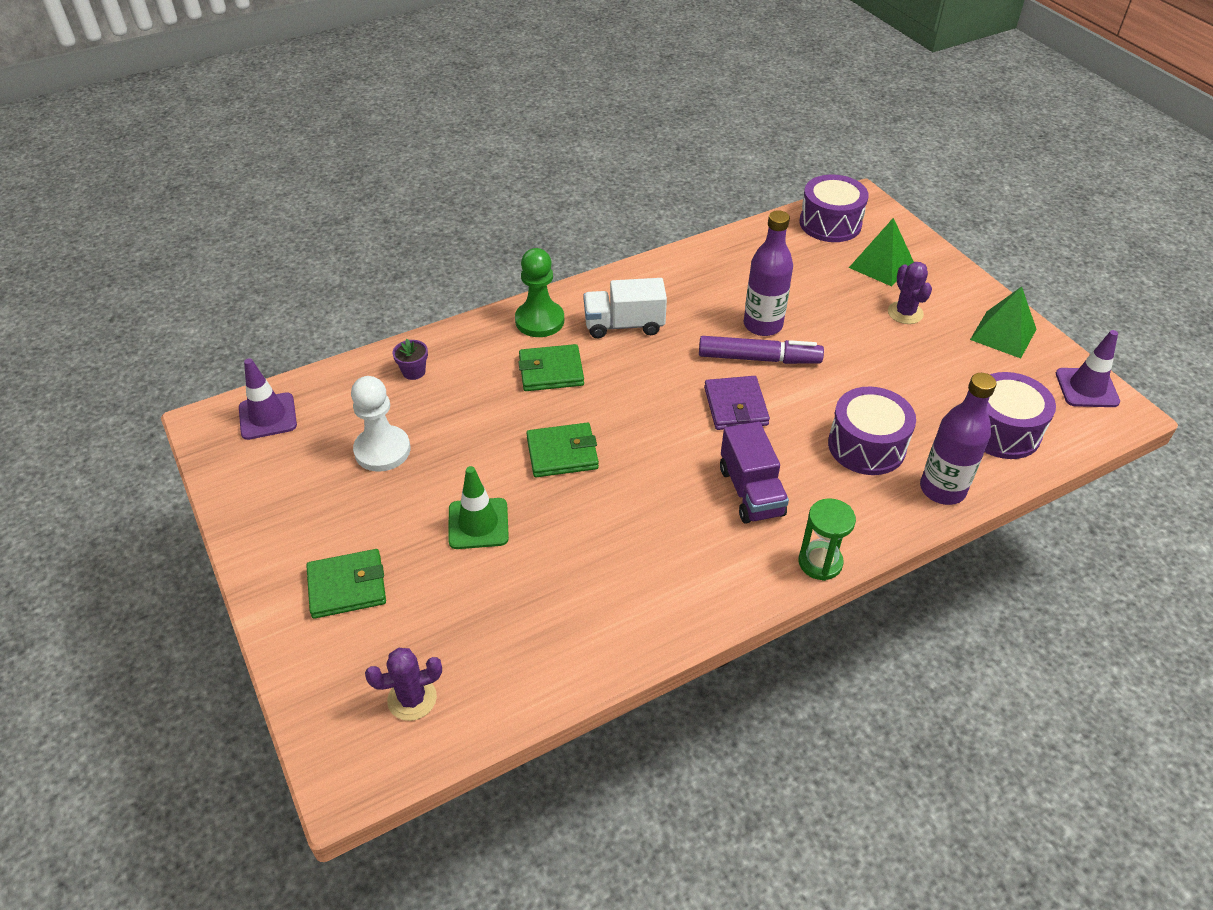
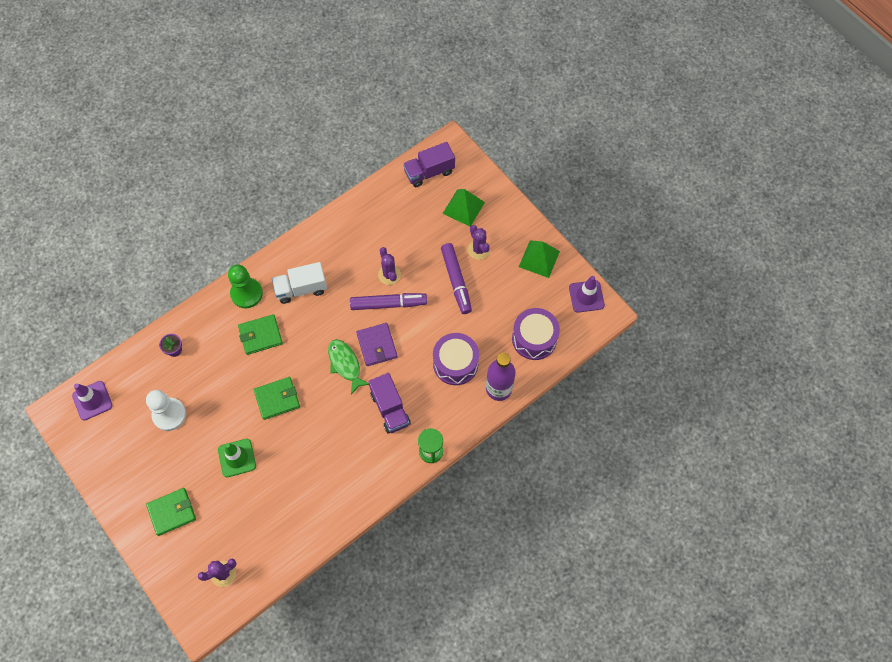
camera: 10 degrees left, 20 degrees up
purple bottle [744,210,793,336] -> purple cactus [378,247,401,285]
purple drum [799,175,869,242] -> purple truck [403,142,455,187]
none -> green fish [328,339,369,395]
none -> purple marker [441,243,472,314]

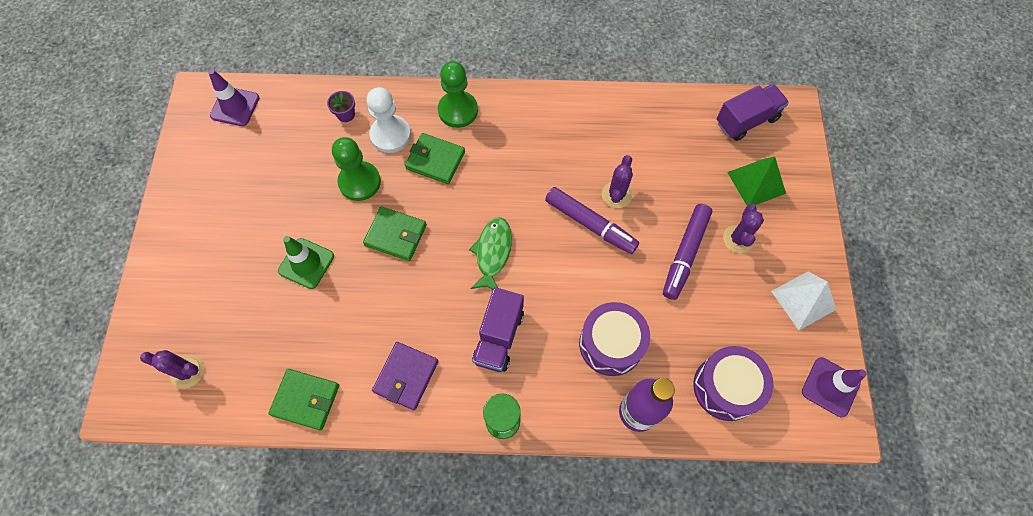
camera: 40 degrees right, 0 degrees up
white pawn [146,390,186,431] -> white pawn moved to [367,87,411,153]
green wallet [146,488,196,536] -> green wallet moved to [268,369,339,431]
white truck [272,262,327,304] -> none
purple wallet [356,323,398,366] -> purple wallet moved to [372,342,438,410]
purple truck [403,142,455,187] -> purple truck turned 135 degrees clockwise [716,84,789,141]
green pyramid [519,240,560,278] -> white pyramid [771,271,836,330]
none -> green pawn [332,137,381,201]

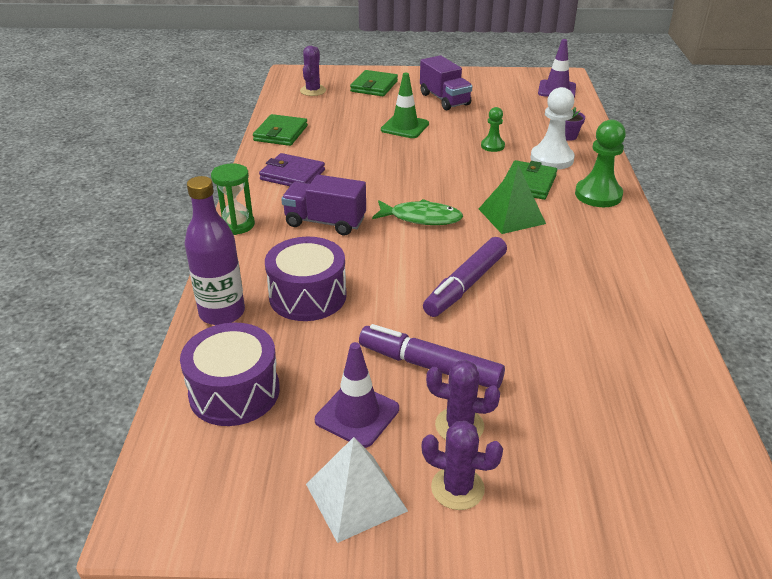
camera: 90 degrees right, 30 degrees down
green pawn [332,137,381,201] -> green pawn [481,107,505,152], size x0.57
green wallet [363,207,427,261] -> green wallet moved to [350,70,398,96]
purple cactus [602,155,633,208] -> purple cactus moved to [422,421,503,510]
purple truck [716,84,789,141] -> purple truck moved to [420,55,472,110]
green pyramid [727,157,786,205] -> green pyramid moved to [479,165,546,234]
purple traffic cone [802,357,867,417] -> purple traffic cone moved to [315,342,399,448]

